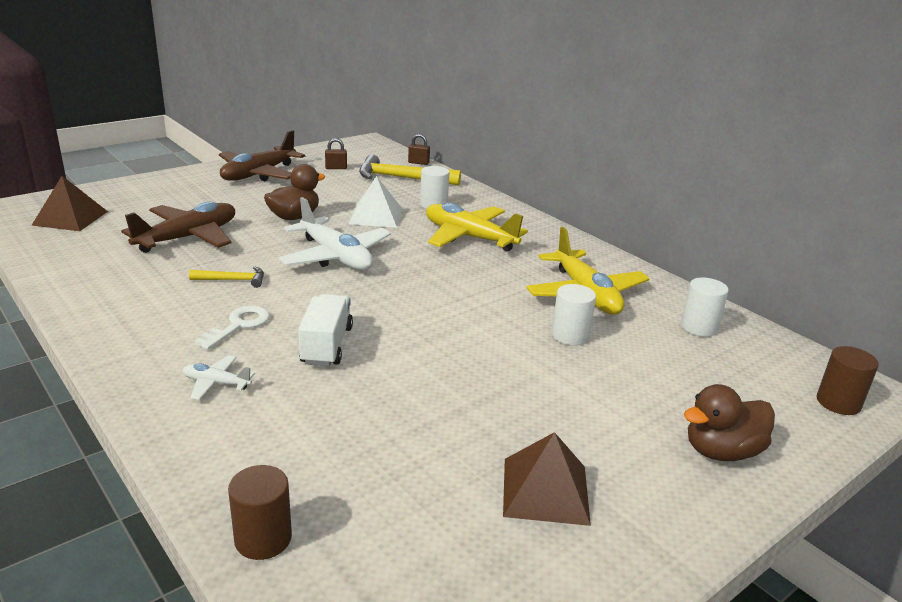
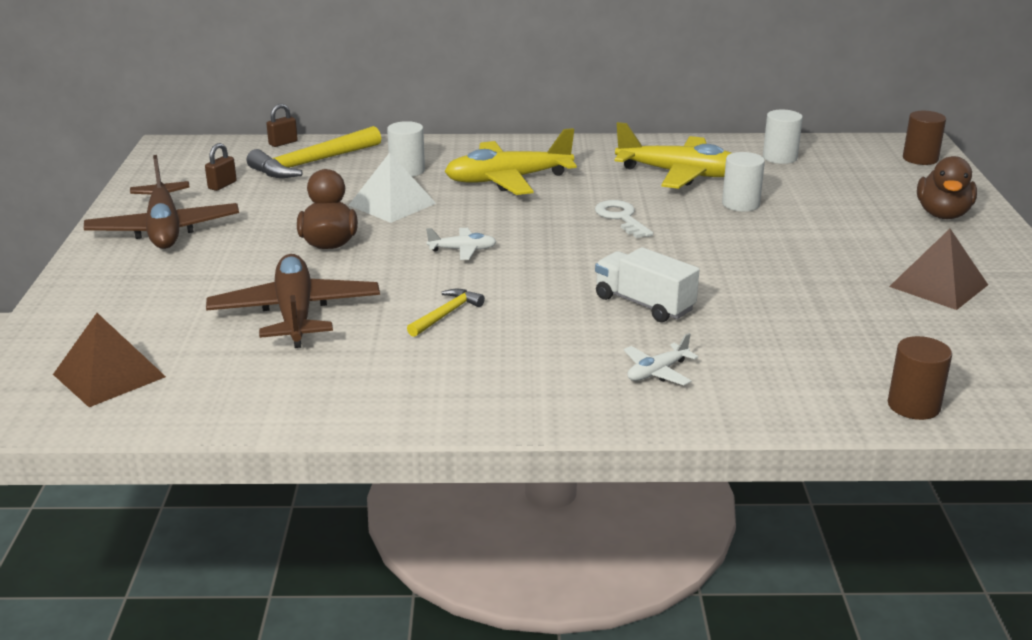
camera: 50 degrees left, 0 degrees up
white key [195,306,270,350] -> white key moved to [595,200,653,238]
white plane [278,197,391,270] -> white plane [426,228,497,260], size x0.46

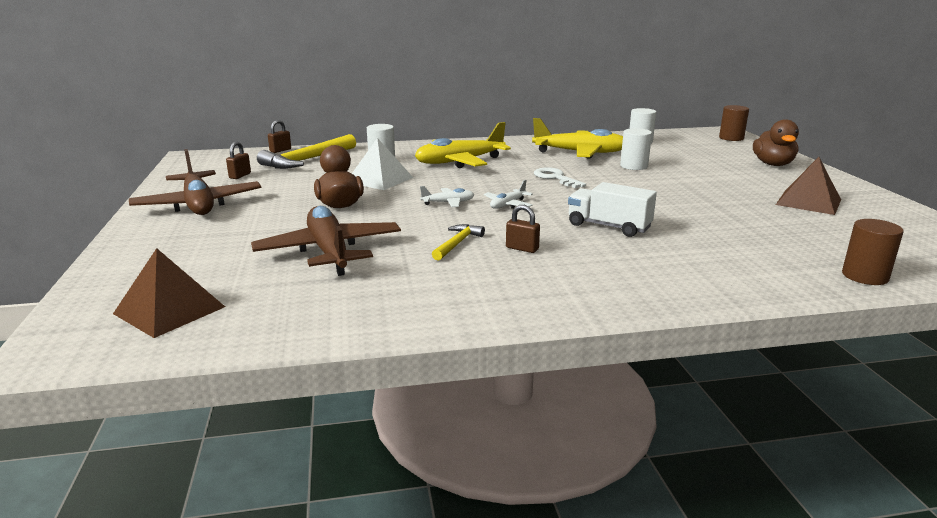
camera: 10 degrees left, 5 degrees down
white plane [624,333,698,385] -> white plane moved to [484,180,533,209]
none -> brown padlock [506,205,540,253]

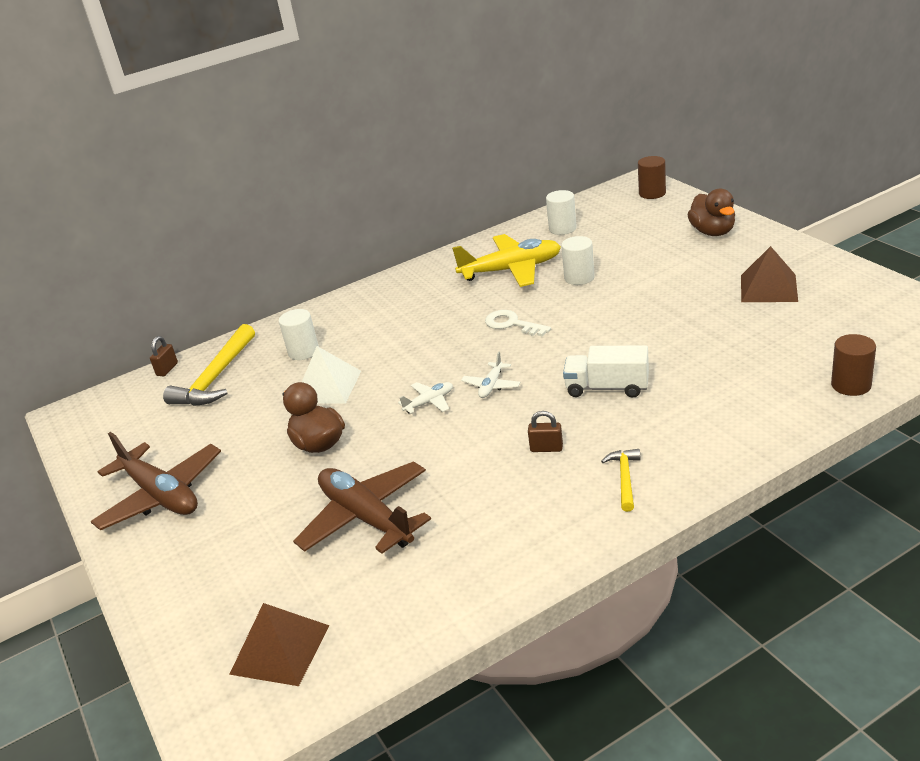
camera: 15 degrees left, 10 degrees up
brown padlock [226,142,251,179] -> none
yellow plane [415,122,511,168] -> none
yellow hammer [432,224,485,261] -> yellow hammer moved to [601,449,641,512]

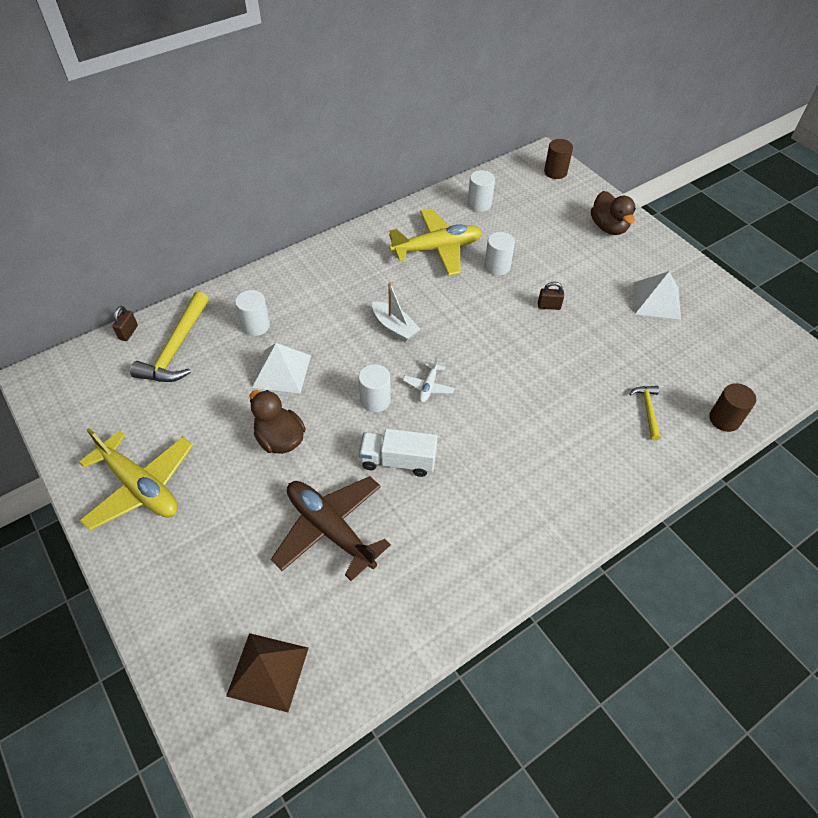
camera: 10 degrees left, 20 degrees up
brown plane [91,432,221,530] -> yellow plane [79,428,193,531]
white plane [398,382,453,414] -> white cylinder [359,364,391,412]
white key [485,310,551,337] -> none
brown padlock [528,411,563,452] -> brown padlock moved to [538,282,564,310]
white truck [563,345,649,398] -> white truck moved to [359,428,438,477]
yellow hammer [601,449,641,512] -> yellow hammer moved to [629,386,661,441]
brown pyramid [741,246,798,302] -> white pyramid [634,271,681,320]
none -> white boat [372,282,421,342]

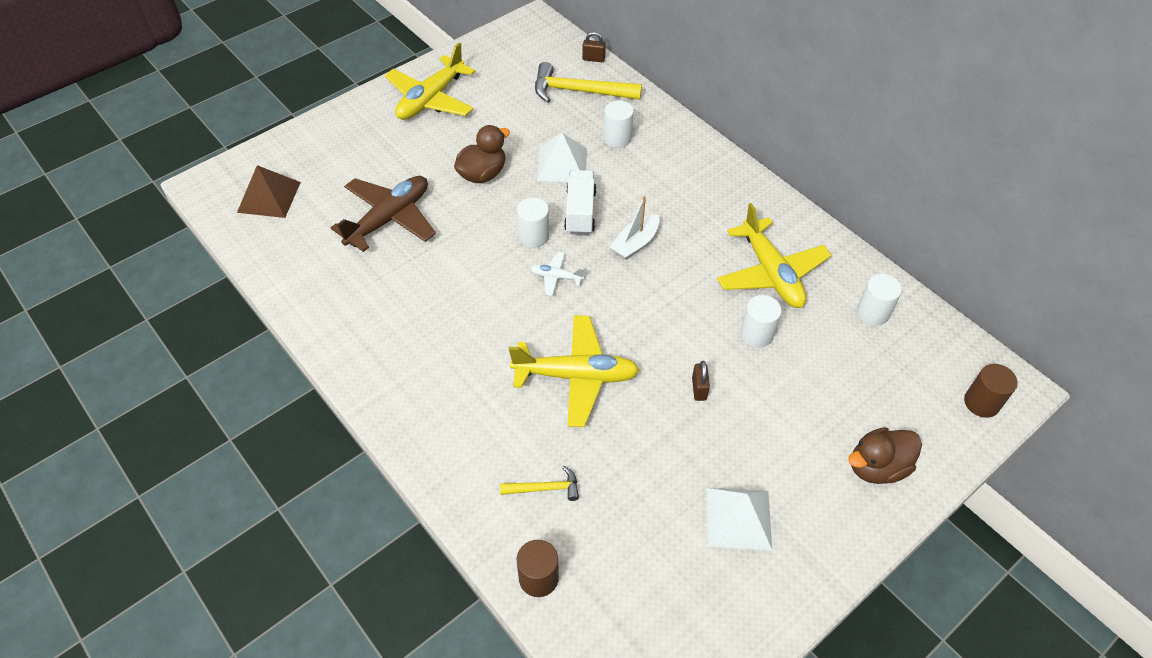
camera: 85 degrees right, 0 degrees up
white truck [359,428,438,477] -> white truck moved to [564,170,596,235]
none -> yellow plane [509,315,639,427]

